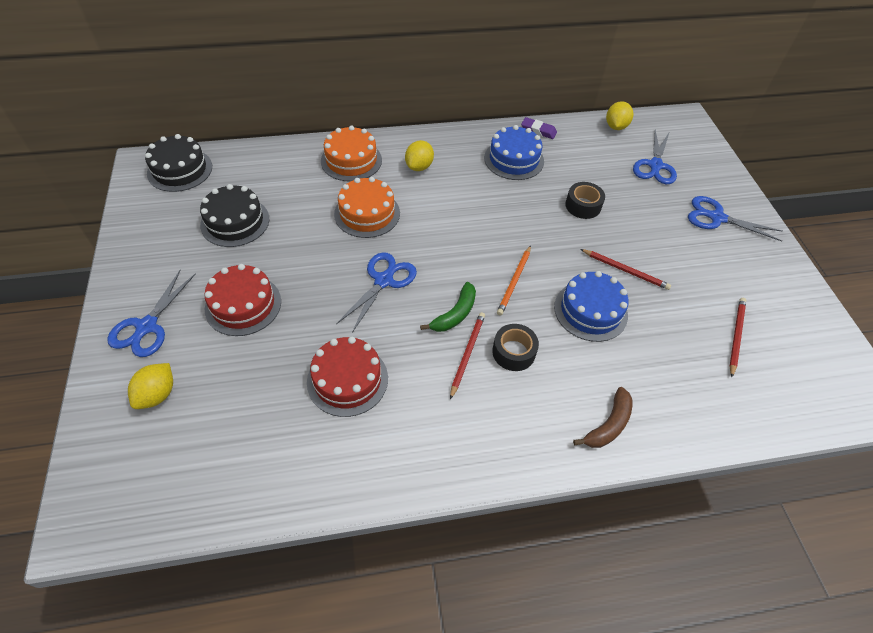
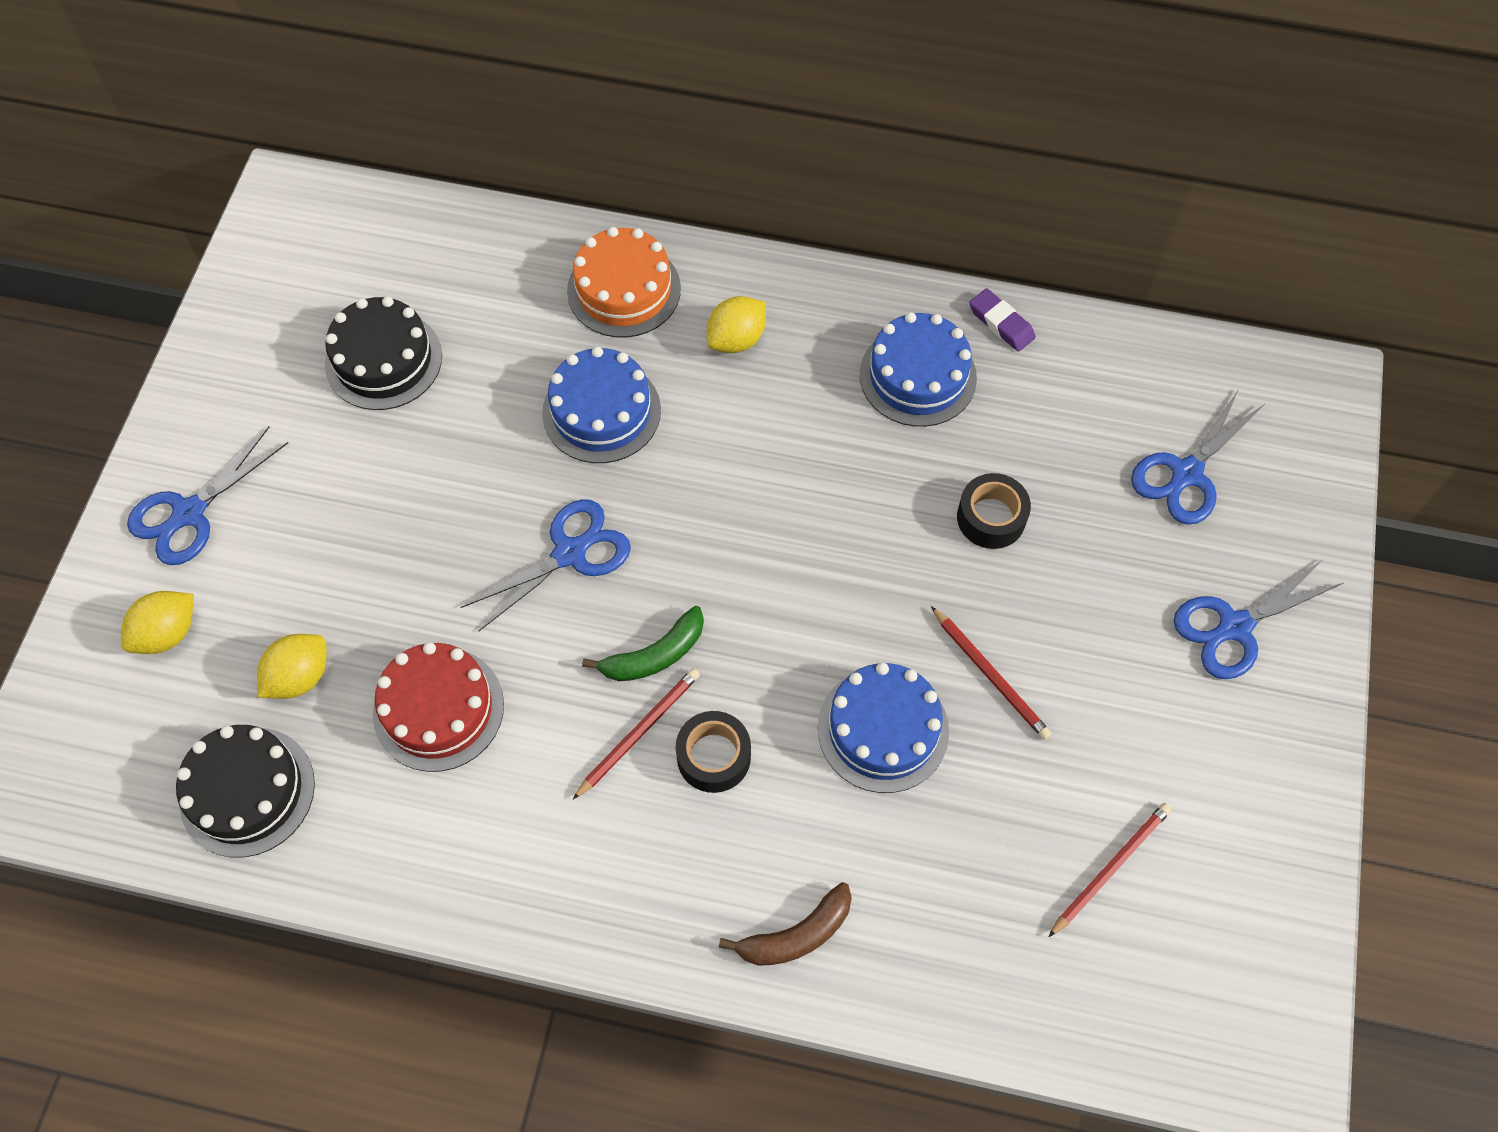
camera: 25 degrees right, 10 degrees up
black cake [145,134,212,192] -> black cake moved to [176,725,315,858]
red cake [204,264,281,336] -> none
orange cake [334,177,400,238] -> blue cake [542,347,661,463]
orange pencil [497,245,531,316] -> none
yellow lemon [606,101,633,130] -> yellow lemon moved to [257,634,327,699]
blue scissors [688,196,782,241] -> blue scissors turned 75 degrees counterclockwise [1173,560,1343,679]

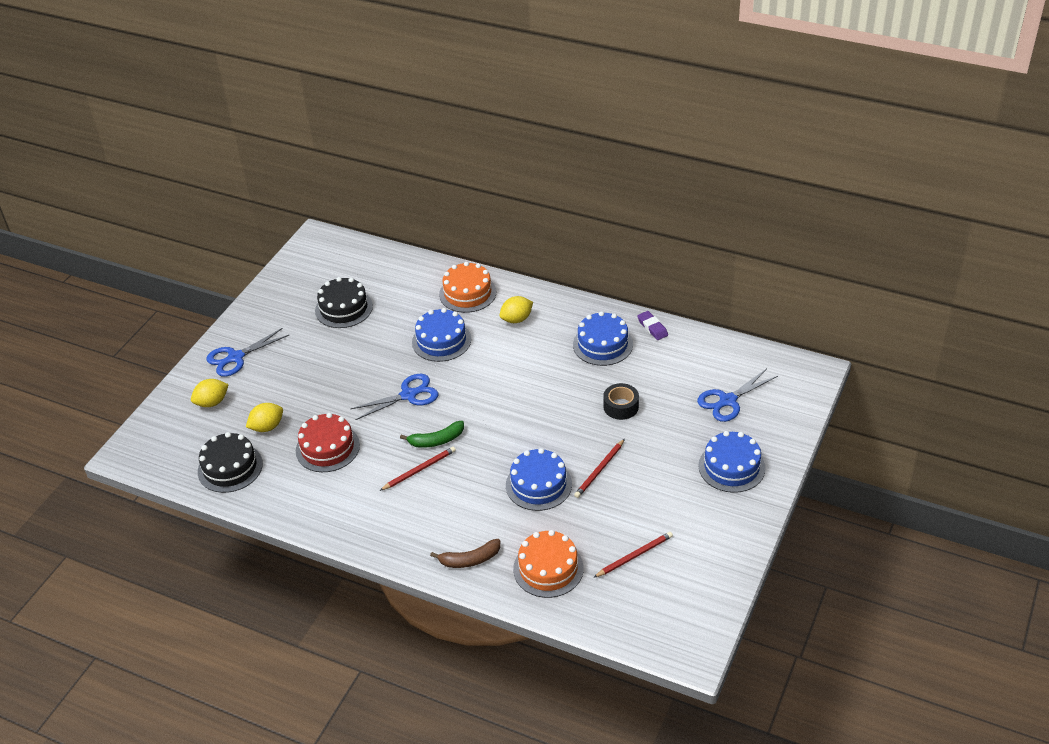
camera: 15 degrees right, 20 degrees down
black tape [676,711,751,793] -> none
red pencil [931,606,1052,740] -> red pencil turned 60 degrees clockwise [574,439,625,498]
blue scissors [1173,560,1343,679] -> blue cake [698,431,765,493]
none -> orange cake [513,530,584,598]

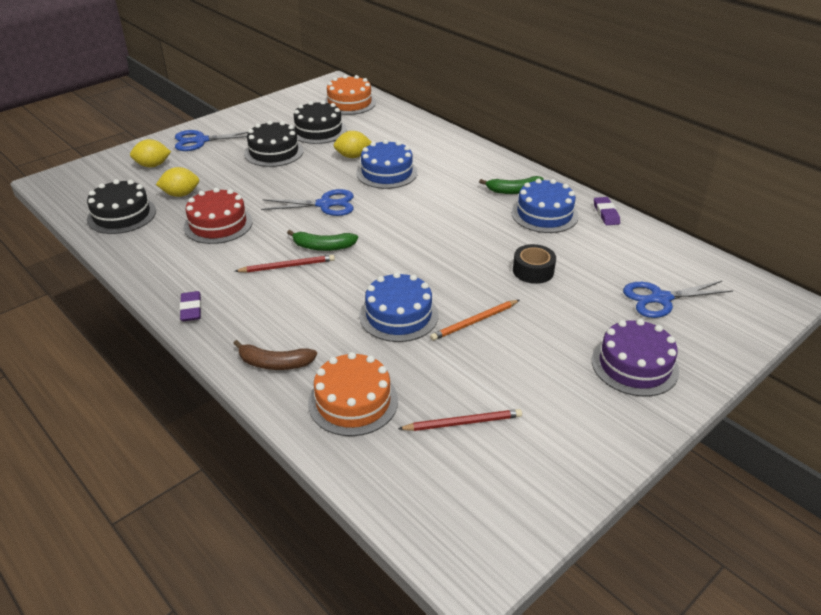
camera: 20 degrees right, 5 degrees down
orange cake [439,262,496,313] -> orange cake moved to [324,75,376,115]
yellow lemon [500,296,533,323] -> yellow lemon moved to [333,131,371,158]
red pencil [574,439,625,498] -> orange pencil [430,300,519,341]
blue cake [698,431,765,493] -> purple cake [592,319,679,396]
none -> purple eraser [180,291,201,321]
none -> black cake [244,121,304,167]
none -> green banana [479,176,544,194]

